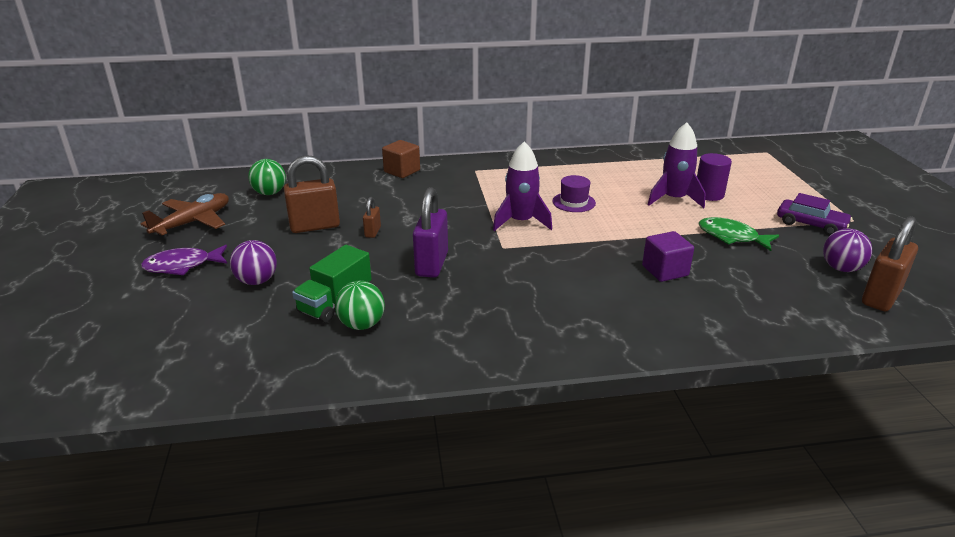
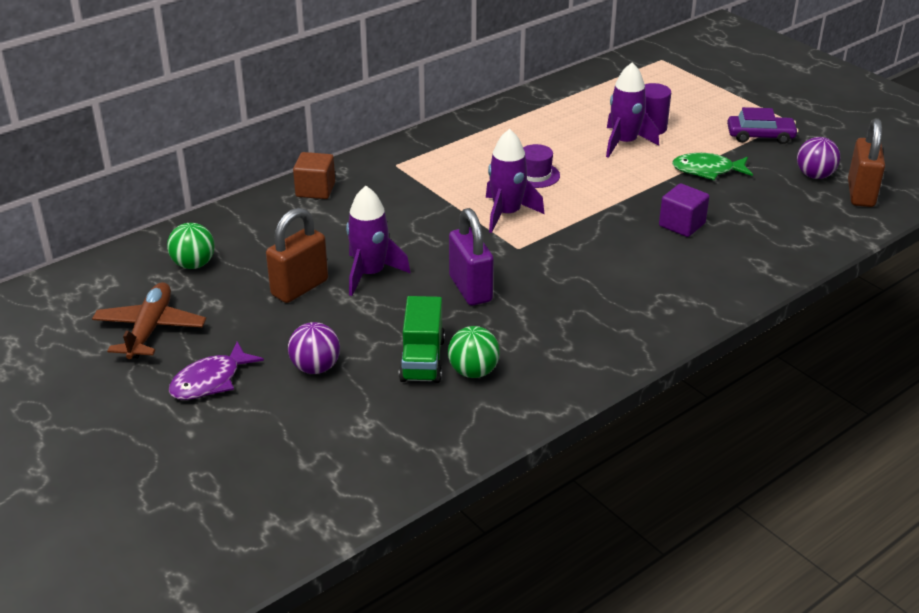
camera: 30 degrees left, 5 degrees up
brown padlock [363,197,381,238] -> purple rocket [346,186,411,296]

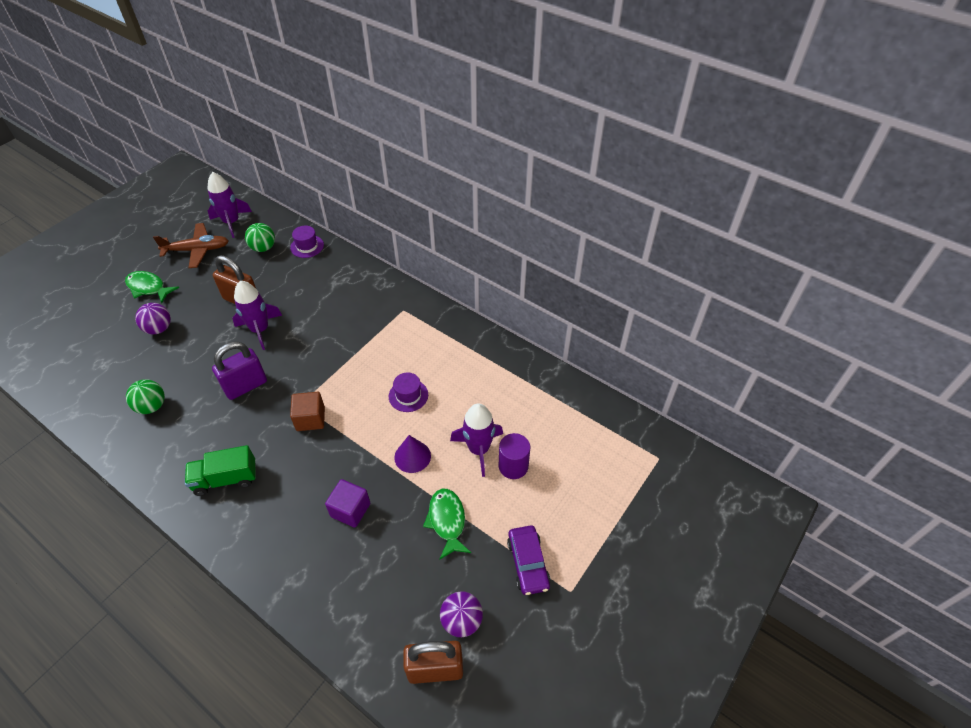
camera: 75 degrees right, 15 degrees up
purple fish [169,341,264,400] -> green fish [125,271,179,303]
brown cube [293,152,335,199] -> brown cube moved to [290,392,325,431]
green truck [399,296,445,383] -> green truck moved to [185,445,256,496]
purple rocket [486,129,545,233] -> purple rocket moved to [208,172,252,238]
none -> purple hat [290,226,324,258]
none -> purple cone [394,435,431,473]

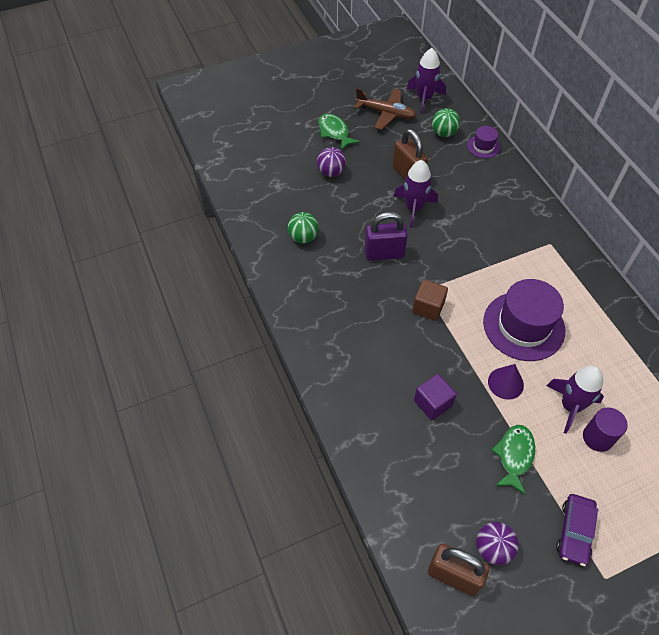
camera: 30 degrees right, 5 degrees up
green truck [185,445,256,496] -> none
purple hat [389,372,428,412] -> purple hat [483,279,565,361], size x2.06

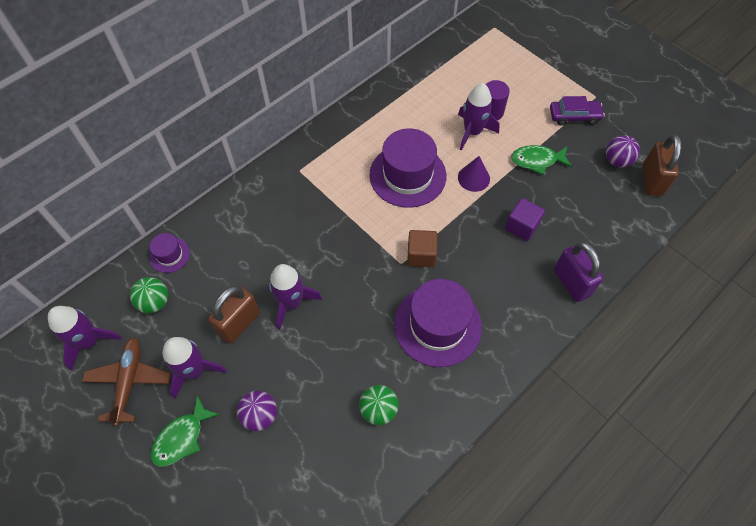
camera: 110 degrees left, 5 degrees up
purple padlock [365,212,408,261] -> purple padlock moved to [554,242,603,302]
none -> purple rocket [163,337,227,399]
none -> purple hat [394,279,482,367]

